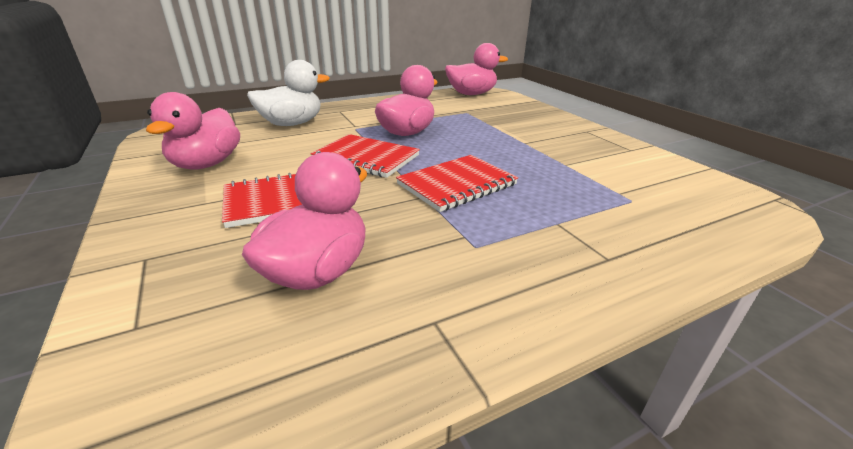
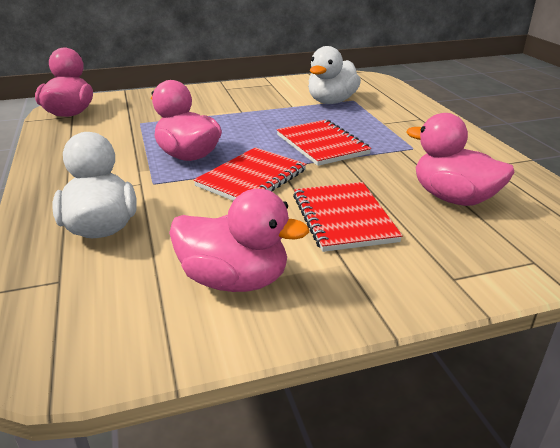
camera: 80 degrees left, 0 degrees up
none -> white duck [308,46,361,104]

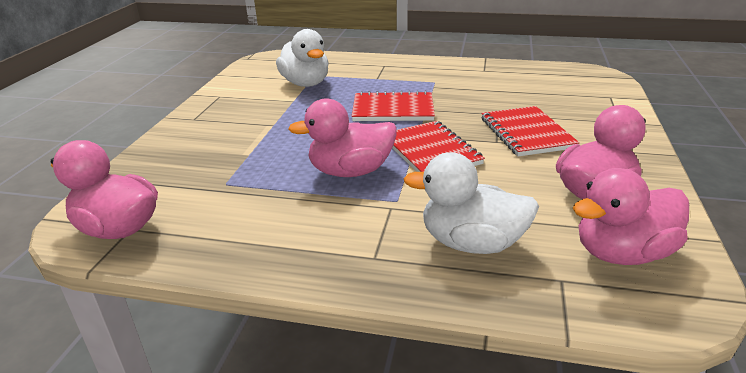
camera: 60 degrees left, 0 degrees up
red notebook [293,182,403,252] -> red notebook turned 60 degrees clockwise [481,106,580,157]
pink duck [406,113,514,206] -> pink duck moved to [573,168,689,265]

